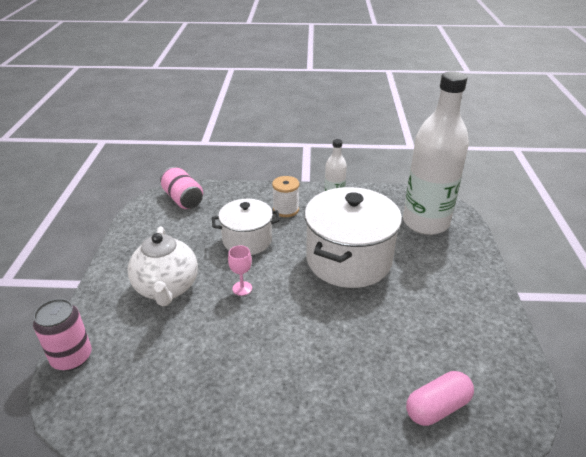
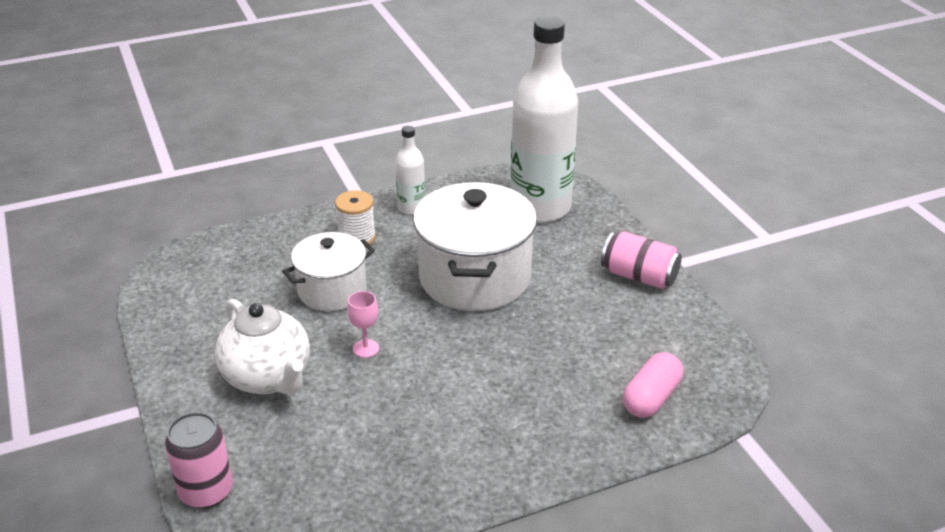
camera: 25 degrees left, 0 degrees up
pink can [160,167,203,209] -> pink can moved to [601,231,682,289]

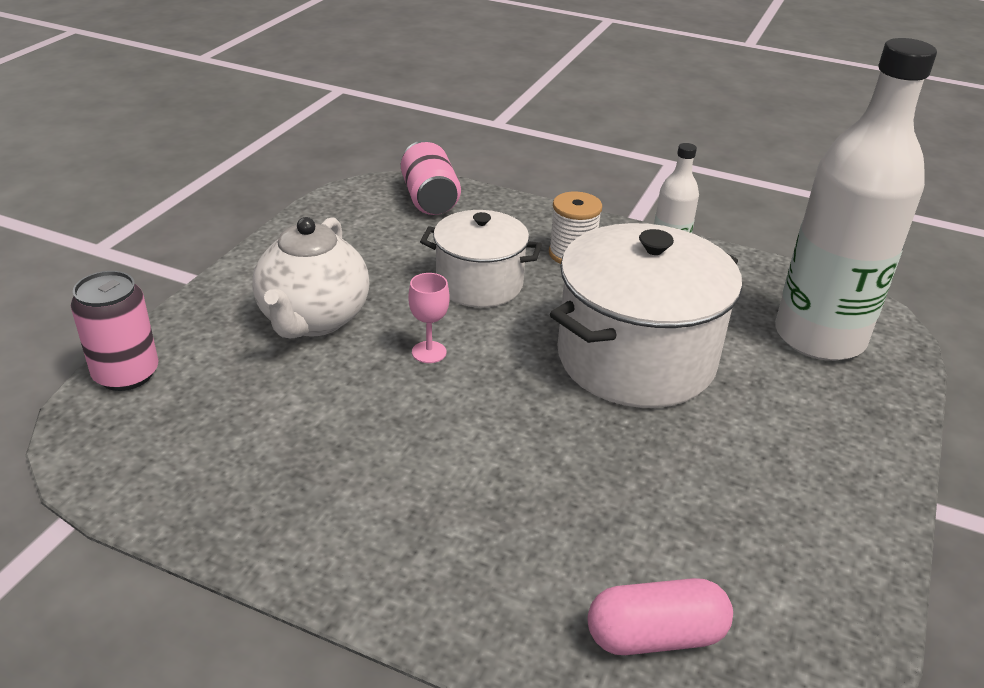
camera: 45 degrees right, 0 degrees up
pink can [601,231,682,289] -> pink can moved to [401,141,461,215]

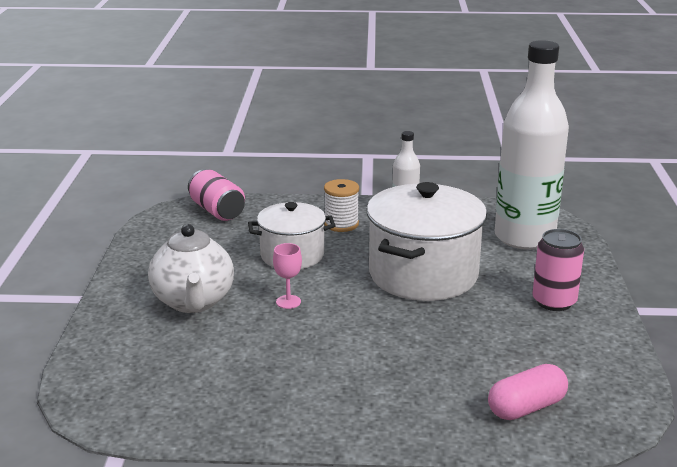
camera: 20 degrees left, 10 degrees down
pink can [71,271,158,391] -> pink can moved to [532,229,584,311]

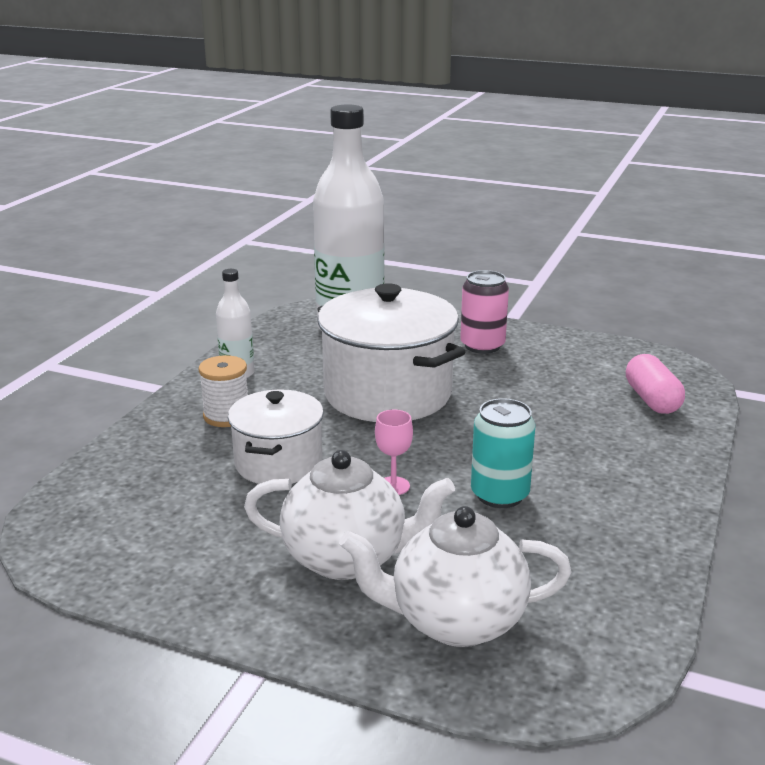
camera: 70 degrees left, 0 degrees up
pink can [188,170,245,221] -> none
none -> white teapot [339,506,572,647]
none -> turquoise can [471,398,536,508]

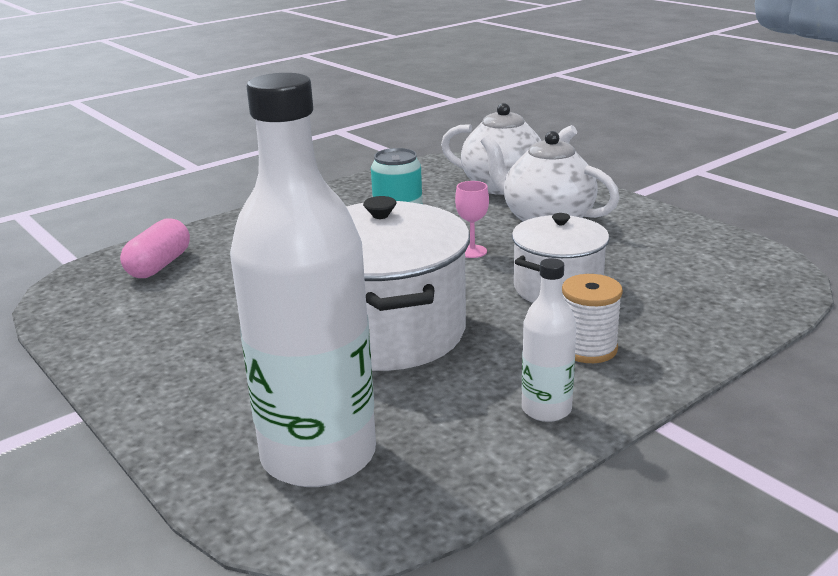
camera: 150 degrees left, 0 degrees up
pink can [460,270,509,354] -> none

